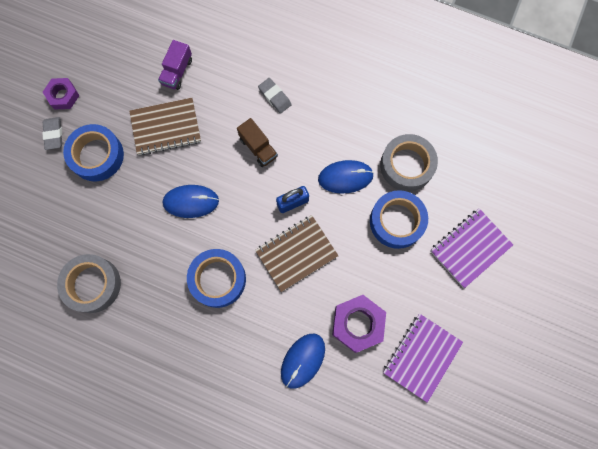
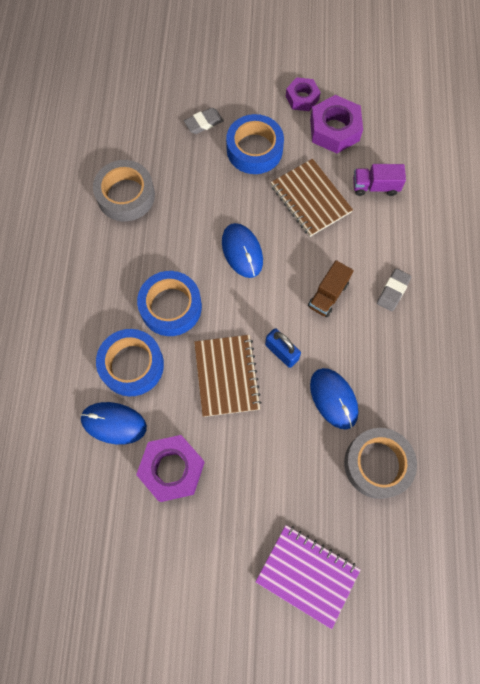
camera: 70 degrees right, 5 degrees down
grey eraser [42,117,62,150] -> grey eraser moved to [184,108,224,134]
brown notebook [255,215,338,292] -> brown notebook turned 45 degrees clockwise [194,335,262,417]
blue tape [370,190,428,249] -> blue tape moved to [96,329,164,396]
purple notebook [383,313,463,403] -> none
none -> purple nut [310,95,363,153]

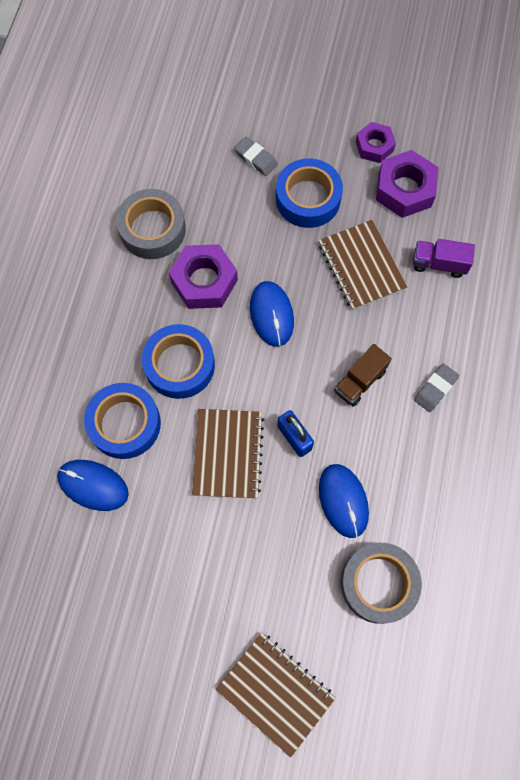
camera: 10 degrees right, 0 degrees up
purple nut [136,435,205,502] -> purple nut moved to [169,244,238,309]
grey eraser [184,108,224,134] -> grey eraser turned 60 degrees clockwise [234,136,278,176]
purple notebook [255,525,361,629] -> brown notebook [216,633,336,758]

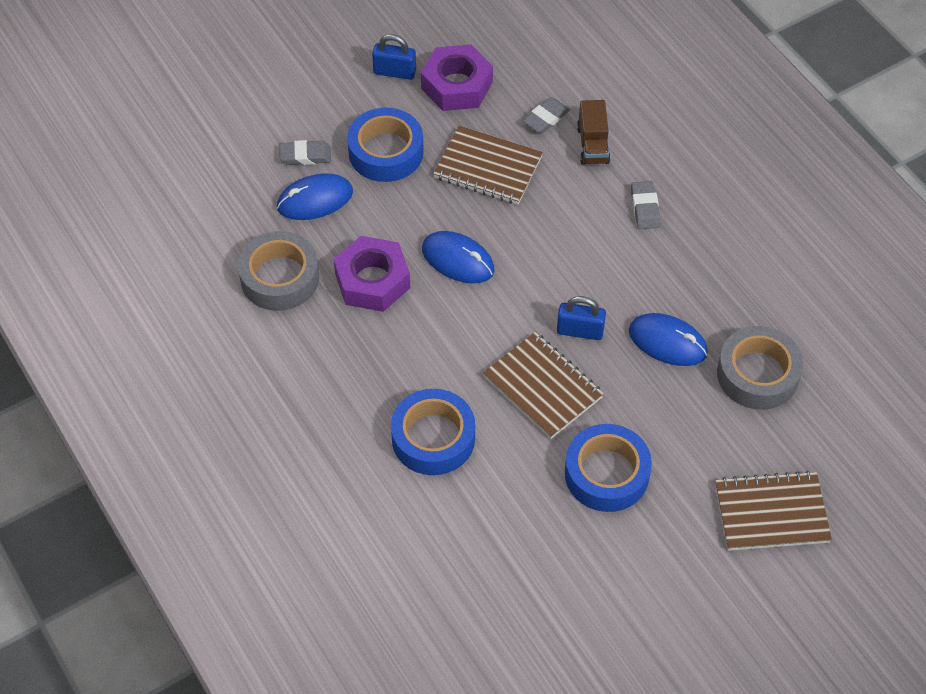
camera: 45 degrees left, 15 degrees down
blue mouse [57,460,129,511] -> blue mouse moved to [277,173,353,220]
blue tape [142,324,215,399] -> blue tape moved to [565,424,652,512]
brown truck [334,344,392,407] -> brown truck moved to [577,100,610,165]
purple nut [356,122,396,163] -> blue padlock [372,34,416,80]
purple truck [413,239,475,278] -> grey eraser [522,97,570,133]

